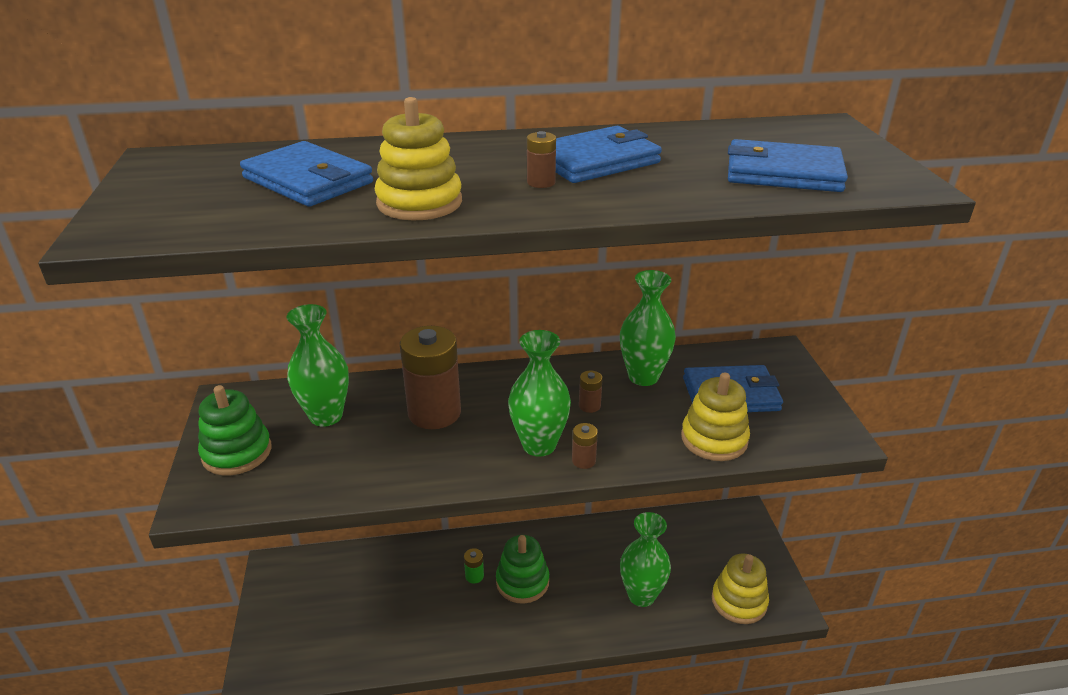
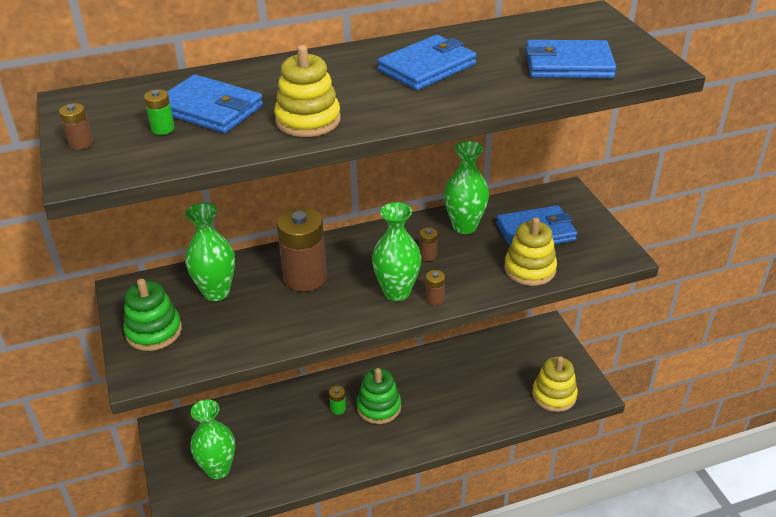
camera: 10 degrees left, 5 degrees up
brown battery [527,131,556,188] -> brown battery moved to [59,103,93,150]
green vase [620,512,671,607] -> green vase moved to [190,400,235,479]
none -> green battery [144,89,175,135]

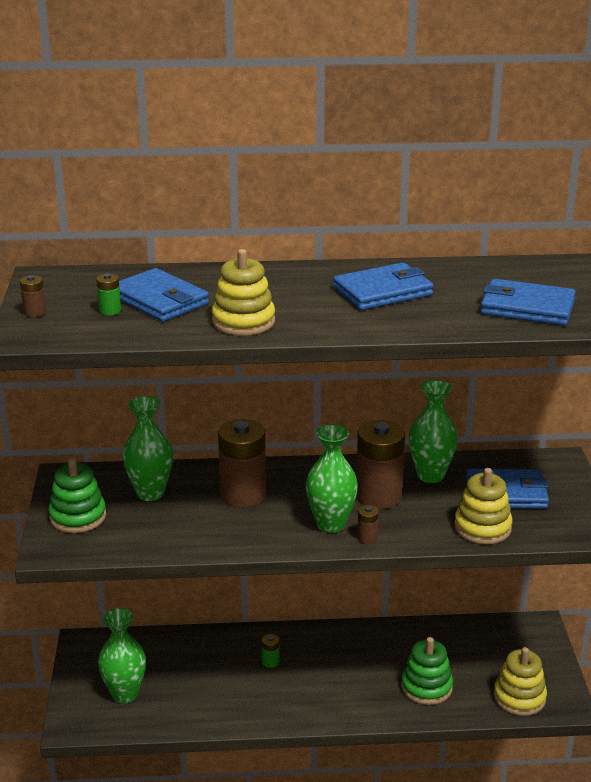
camera: 15 degrees right, 10 degrees down
green stacking toy [357,368,401,424] -> green stacking toy moved to [401,637,453,705]
brown battery [419,227,438,261] -> brown battery [356,420,405,509], size x2.38

